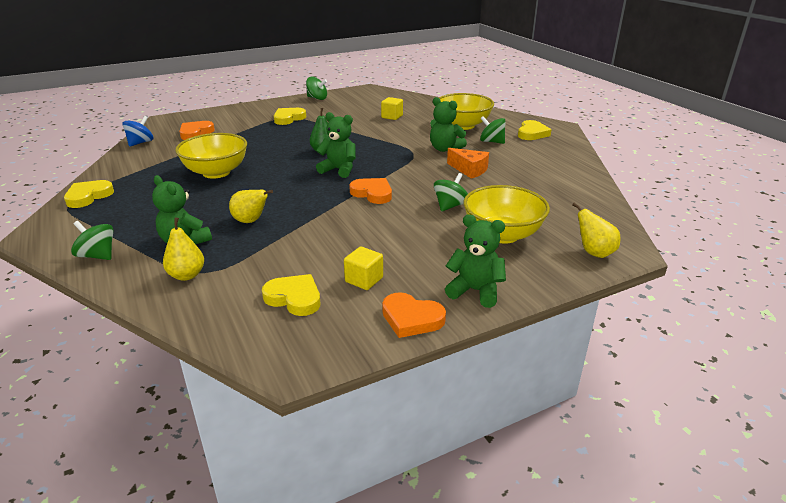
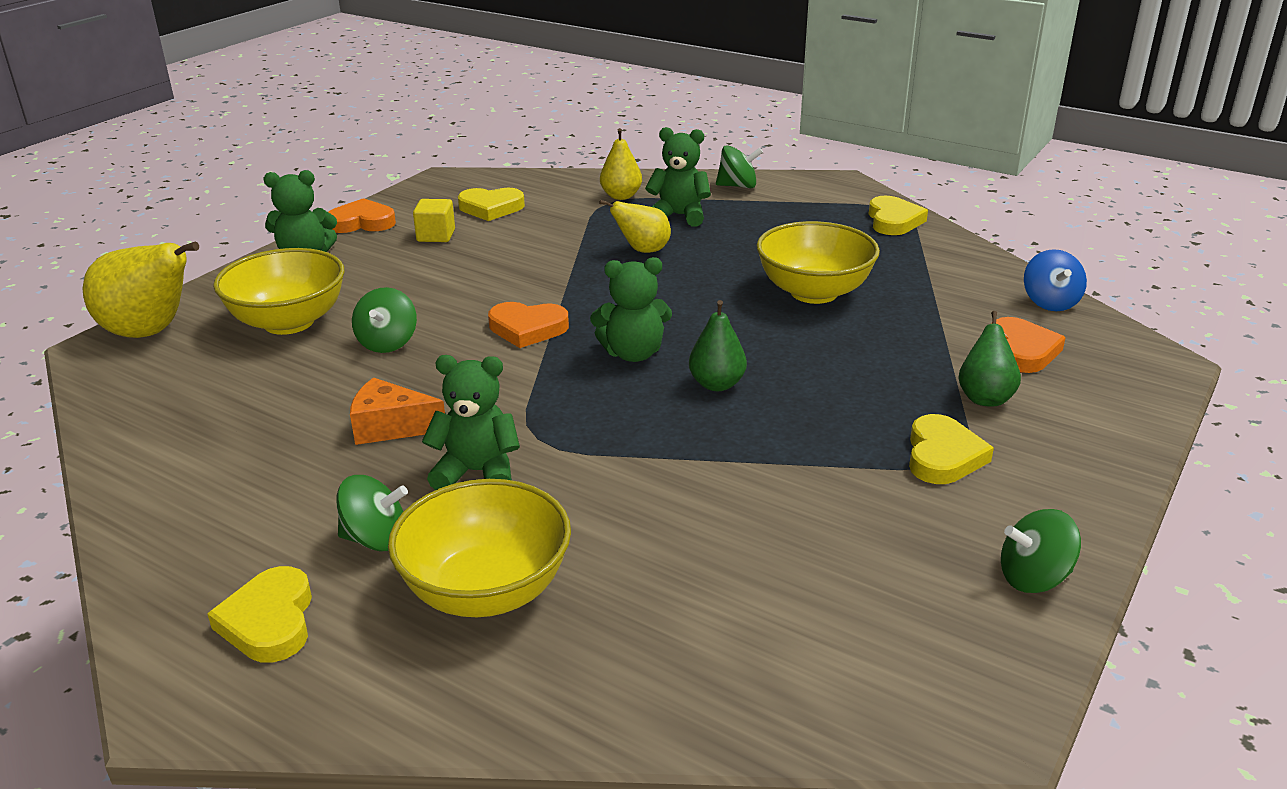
camera: 150 degrees right, 0 degrees up
yellow cube [381,97,403,120] -> none
yellow pear [572,202,620,258] -> yellow pear [82,241,199,338], size x1.70
none -> green pear [959,311,1021,407]

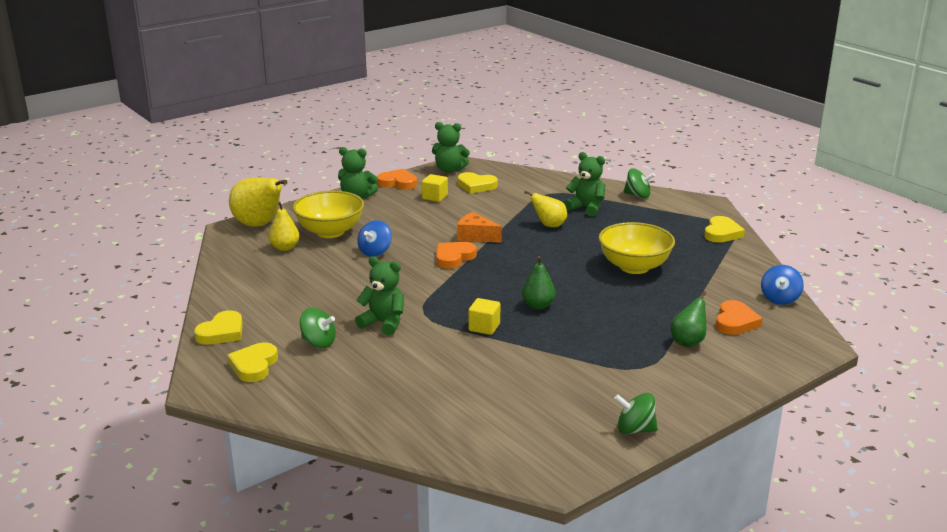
camera: 20 degrees right, 5 degrees down
orange cheese [350,377,445,445] -> orange cheese moved to [457,212,502,243]
green spinning top [352,287,417,353] -> blue spinning top [357,220,392,257]
yellow bowl [388,479,571,617] -> none
orange heart [488,302,569,348] -> orange heart turned 105 degrees clockwise [436,242,477,269]
green teddy bear [590,257,672,362] -> green teddy bear moved to [432,122,470,173]
yellow pear [600,128,642,200] -> yellow pear moved to [268,202,299,251]
yellow heart [909,414,994,484] -> yellow heart moved to [194,310,243,345]
none -> yellow cube [468,298,500,335]

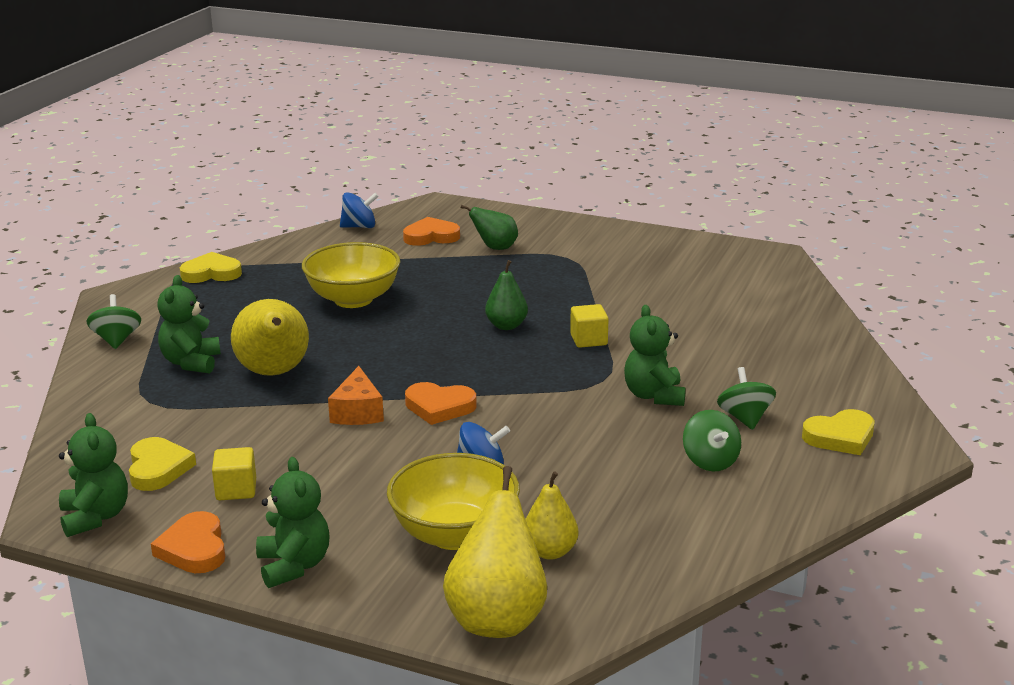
camera: 120 degrees left, 0 degrees up
yellow heart [194,310,243,345] -> none
yellow pear [524,191,567,227] -> yellow pear [231,299,309,376], size x1.70
green spinning top [614,393,658,434] -> green spinning top moved to [683,410,741,471]

